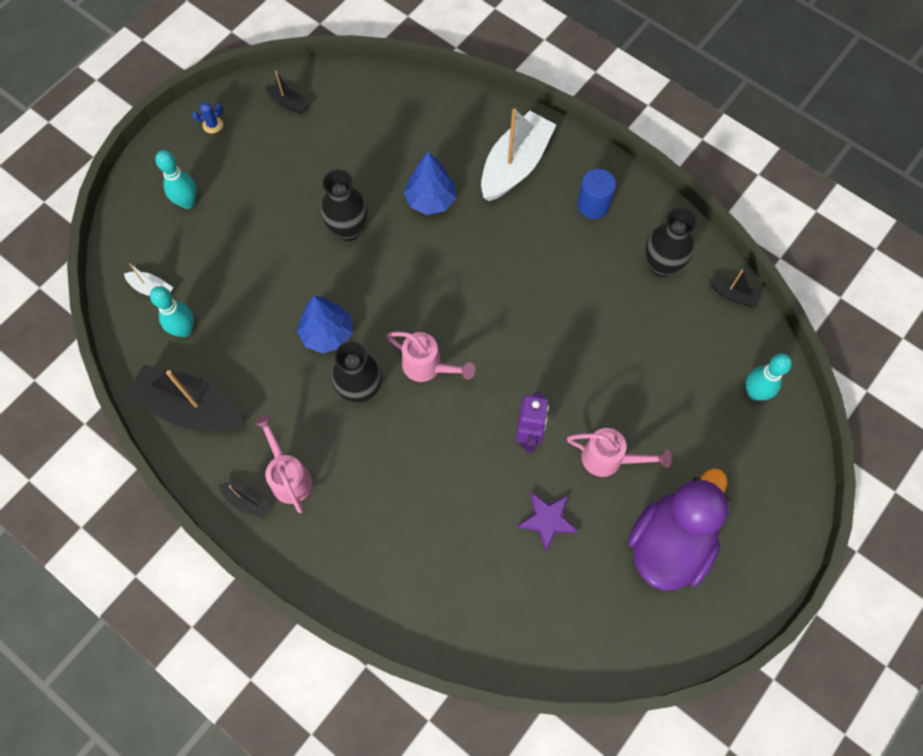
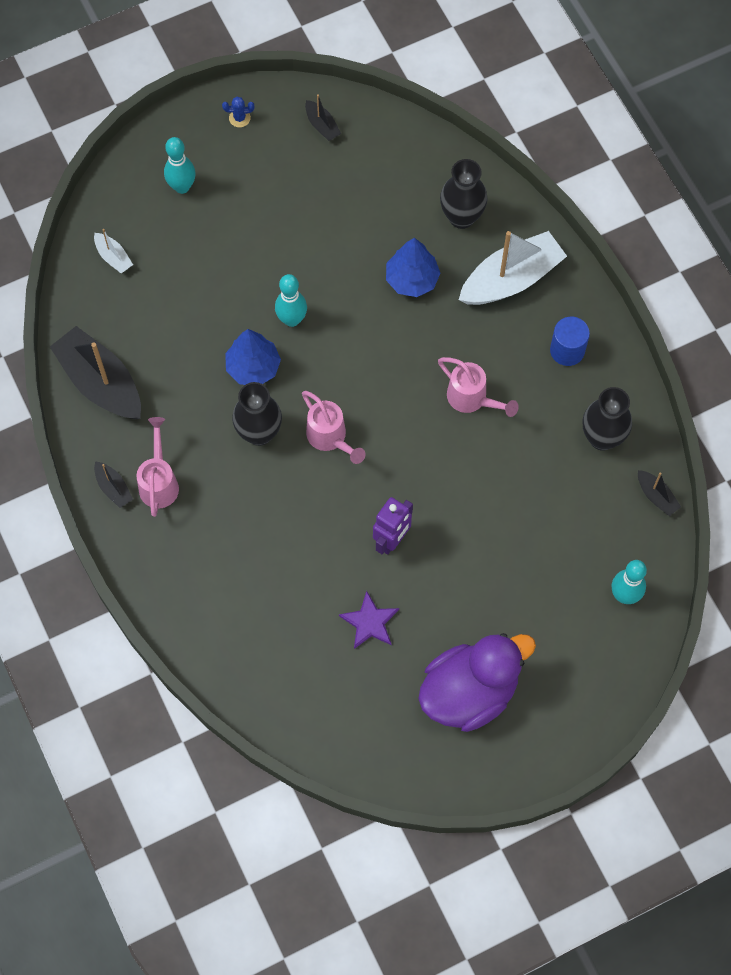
camera: 25 degrees right, 0 degrees up
turquoise bowling pin [150,286,194,337] -> turquoise bowling pin moved to [275,274,307,327]
black vase [321,169,368,241] -> black vase moved to [440,159,488,229]
pink watering can [567,428,672,477] -> pink watering can moved to [438,357,519,417]

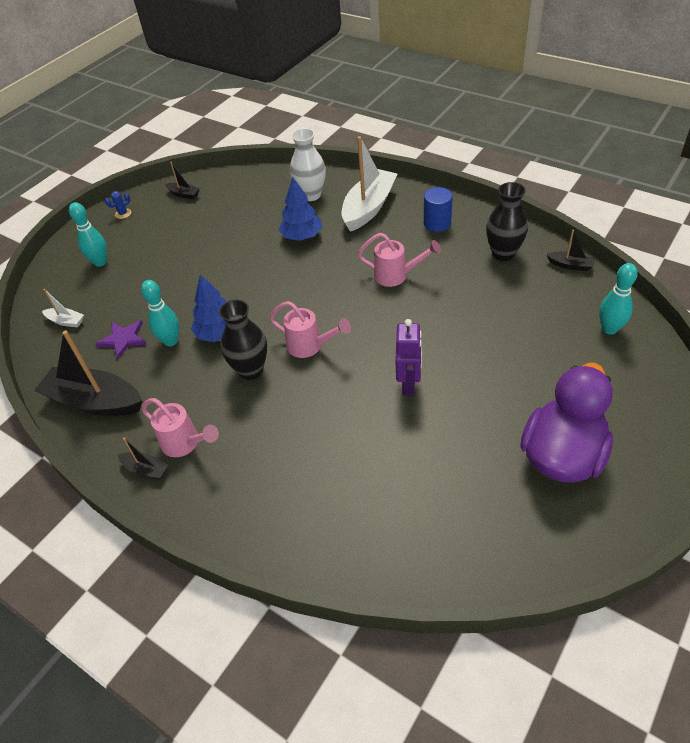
camera: 25 degrees left, 20 degrees down
pink watering can [137,417,179,517] -> pink watering can turned 150 degrees clockwise [142,398,219,457]
turquoise bowling pin [275,274,307,327] -> turquoise bowling pin moved to [141,280,179,346]
purple star [339,591,399,649] -> purple star moved to [96,320,147,359]
black vase [440,159,488,229] -> white vase [290,128,326,201]

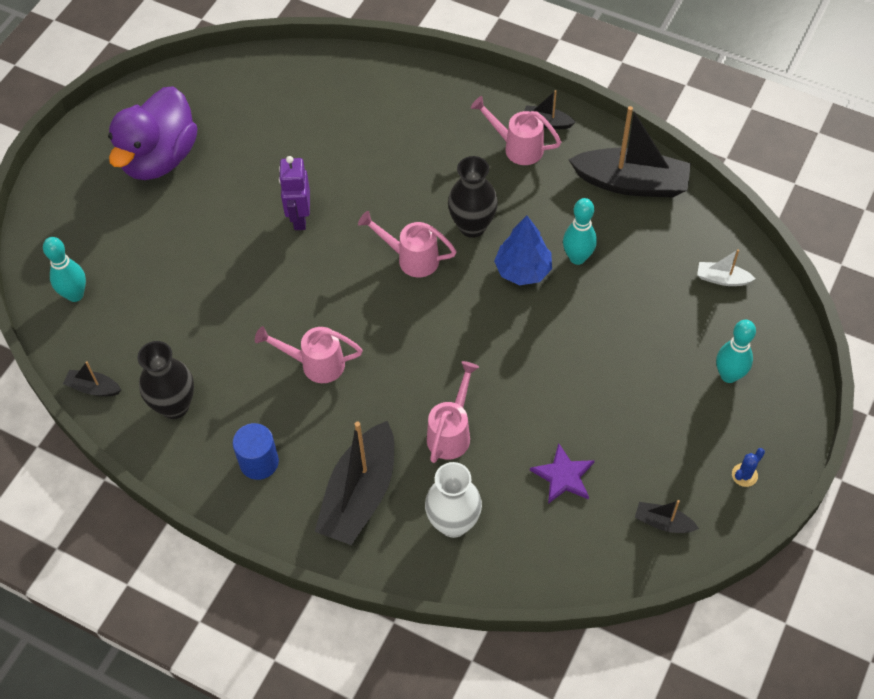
camera: 170 degrees right, 10 degrees up
purple star [96,320,147,359] -> purple star moved to [530,443,595,504]
blue tree [279,177,322,241] -> pink watering can [427,361,479,463]
white boat [342,136,397,232] -> black boat [315,421,394,545]

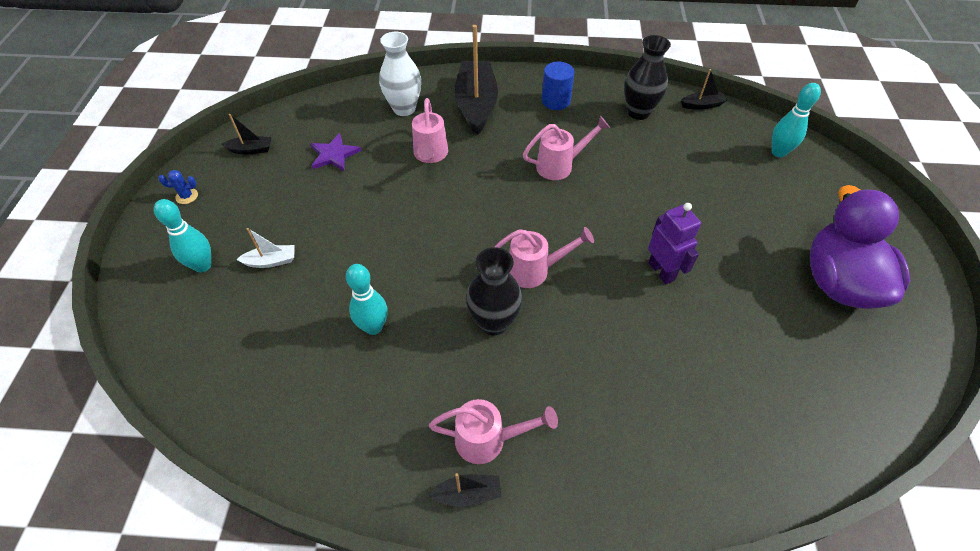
camera: 155 degrees right, 5 degrees down
blue tree [494,216,552,285] -> none
black boat [569,106,691,198] -> none
white boat [697,249,756,286] -> white boat moved to [236,228,294,268]
blue cactus [732,448,765,487] -> blue cactus turned 60 degrees clockwise [158,170,198,204]

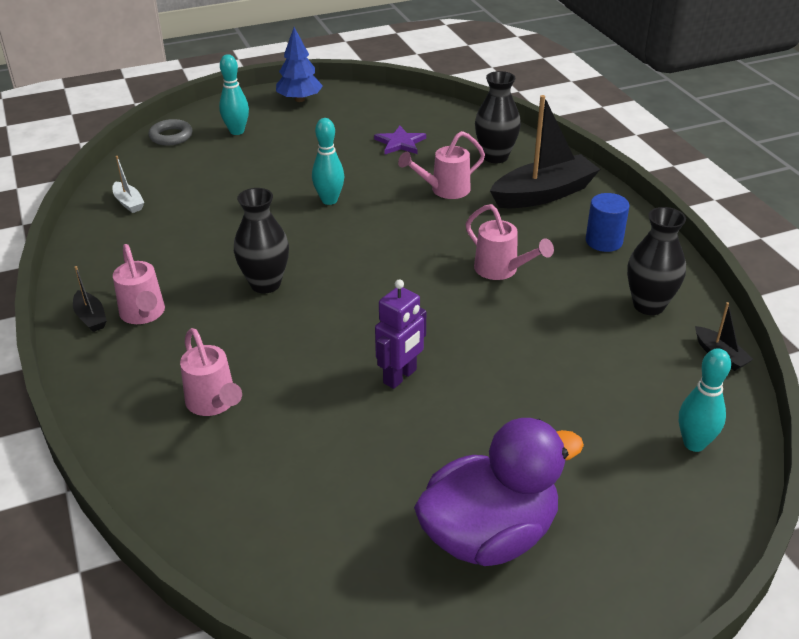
camera: 65 degrees right, 15 degrees down
blue cactus [158,170,198,204] -> blue tree [276,27,323,102]
black boat [221,114,272,155] -> none
white boat [236,228,294,268] -> white boat moved to [113,156,145,213]
turquoise bowling pin [346,264,388,335] -> turquoise bowling pin moved to [312,118,344,205]
white vase [379,32,421,116] -> black vase [475,71,521,163]
pink watering can [494,227,594,288] -> pink watering can moved to [180,328,242,416]
none -> grey ring [149,119,193,146]

